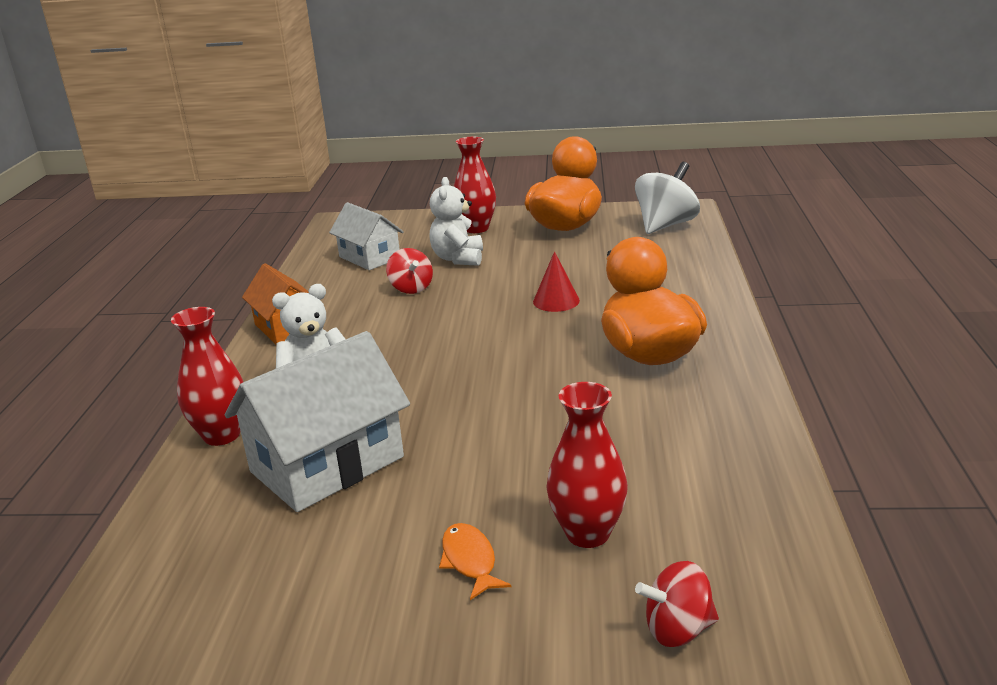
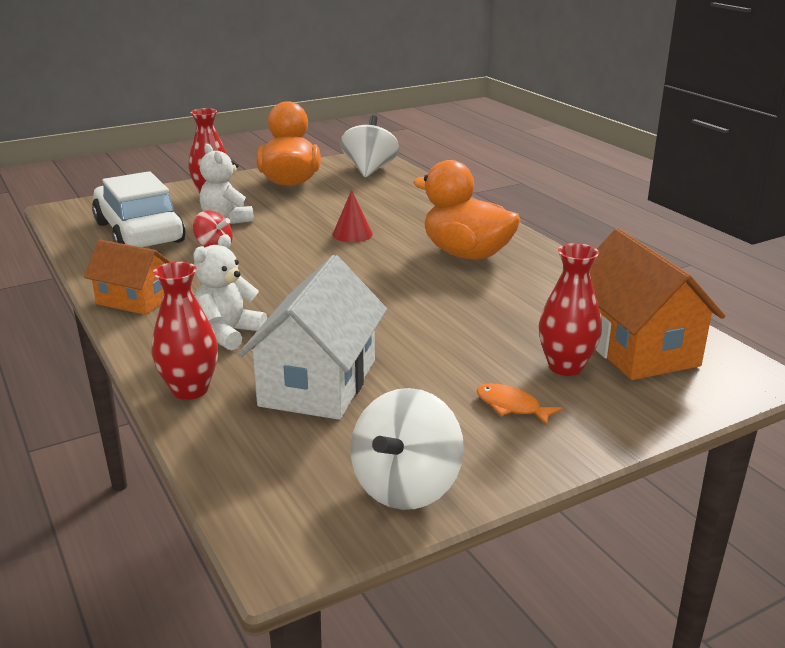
camera: 35 degrees left, 0 degrees up
white house [329,202,404,270] -> white car [92,171,185,247]
red spinning top [635,561,719,647] -> none
none -> white spinning top [350,388,464,510]
none -> orange house [589,228,725,380]

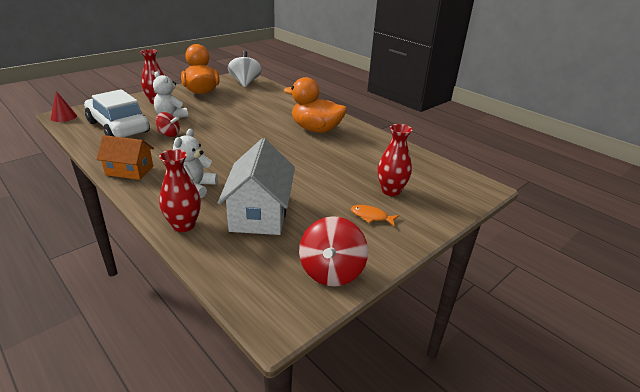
camera: 15 degrees left, 5 degrees up
red cone [333,190,373,242] -> red cone moved to [51,91,77,122]
white spinning top [350,388,464,510] -> red spinning top [299,216,368,286]
orange house [589,228,725,380] -> none

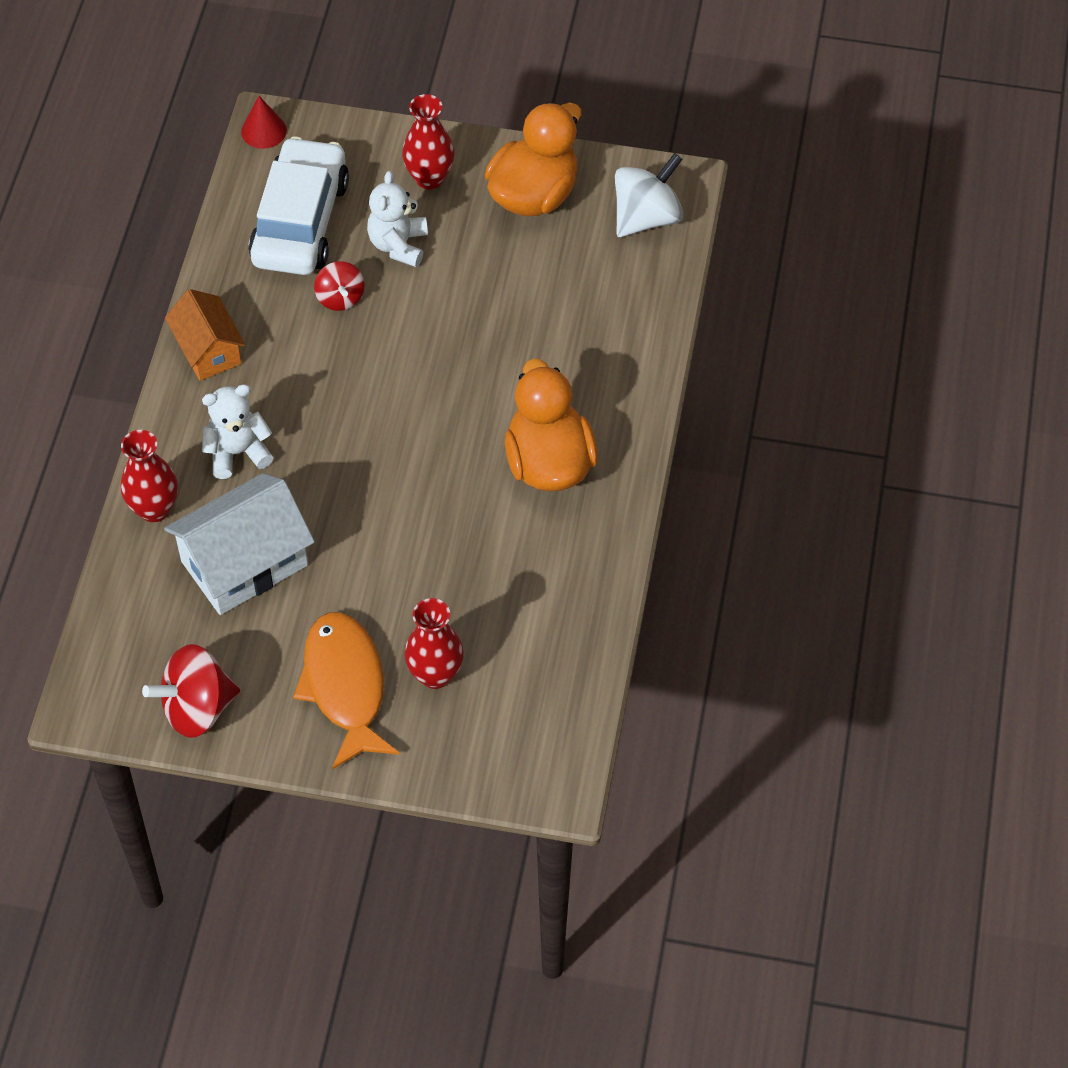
camera: 55 degrees right, 25 degrees up
orange fish [351,205,399,227] -> orange fish [293,612,399,770], size x2.20

